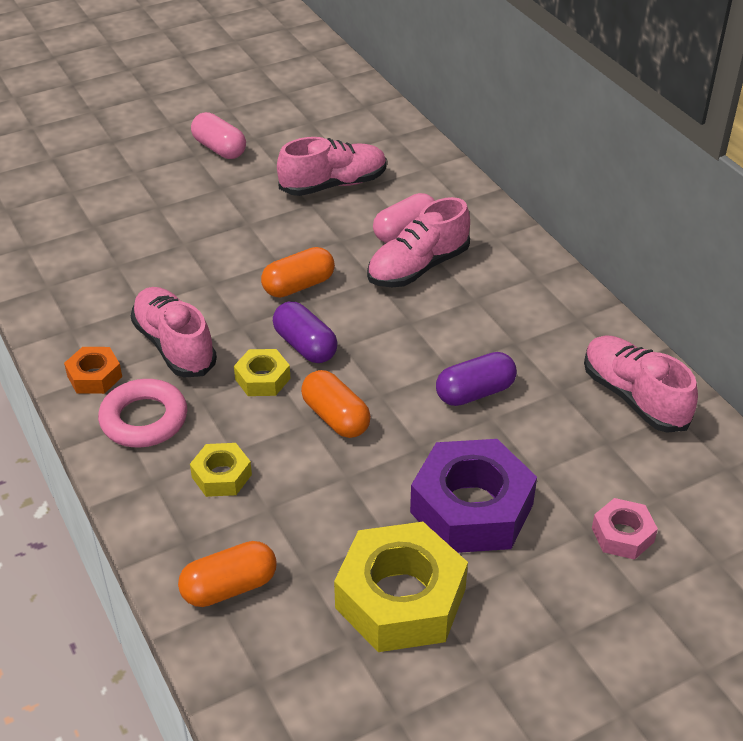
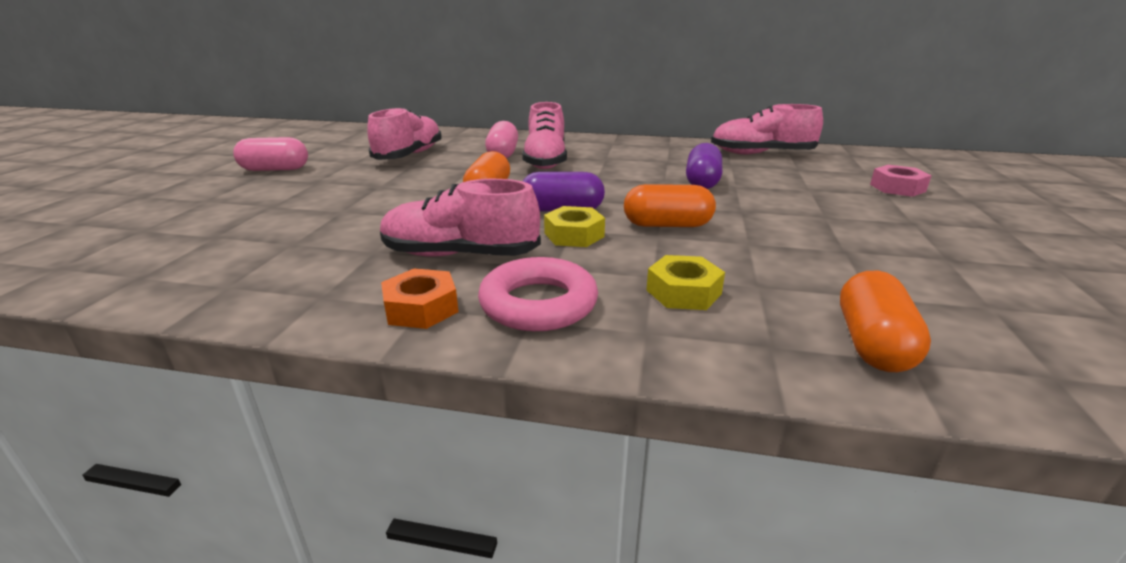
camera: 50 degrees left, 15 degrees down
yellow nut [334,522,468,652] -> none
purple nut [410,439,537,553] -> none

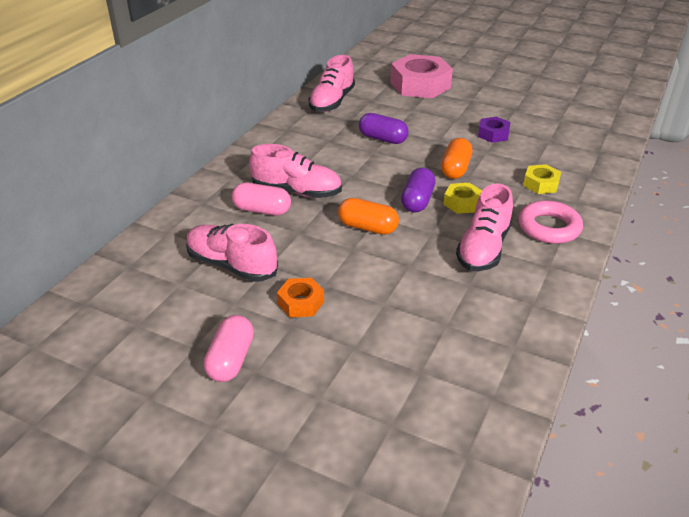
camera: 75 degrees left, 10 degrees up
orange nut [381,268,459,329] -> orange nut moved to [277,278,324,318]
orange capsule [840,271,931,372] -> none
pink nut [870,165,932,197] -> pink nut [390,54,453,98], size x2.02
none -> purple nut [478,117,510,143]

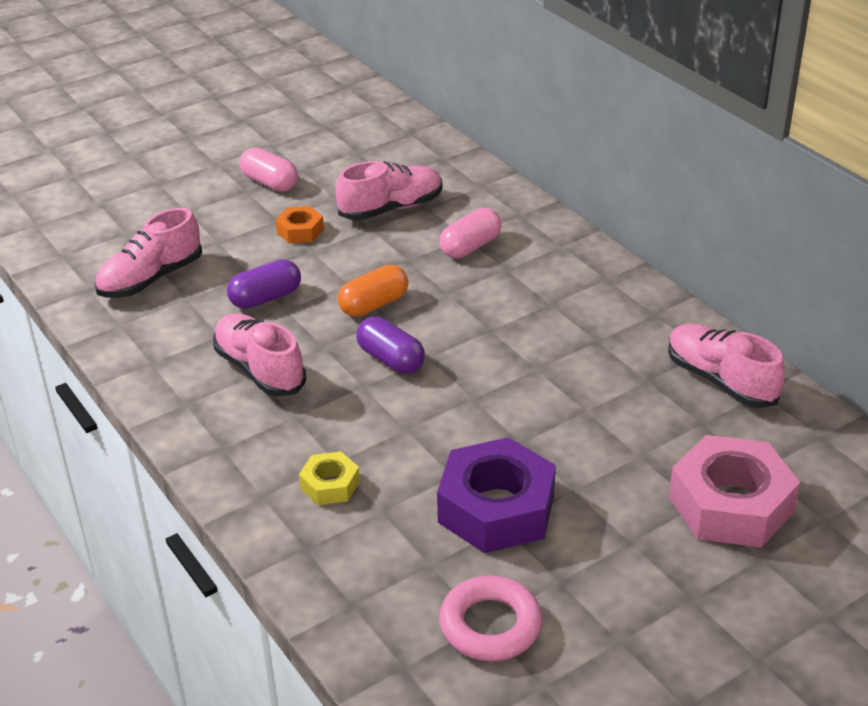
camera: 120 degrees right, 0 degrees up
pink shoe [249,144,342,198] -> pink shoe moved to [94,208,202,298]
purple capsule [359,113,409,144] -> purple capsule moved to [227,259,301,309]
orange capsule [441,138,472,179] -> none
yellow nut [443,183,482,214] -> none
purple nut [478,117,510,143] -> purple nut [437,437,556,553], size x2.02
pink ring [519,200,583,244] -> pink ring moved to [439,576,542,661]

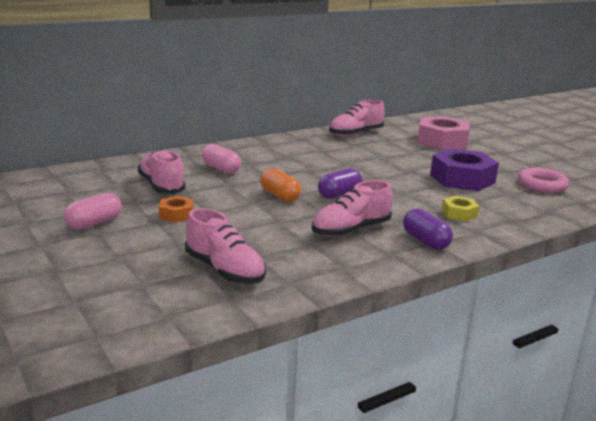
camera: 90 degrees left, 15 degrees down
purple capsule [227,259,301,309] -> purple capsule moved to [403,209,453,250]

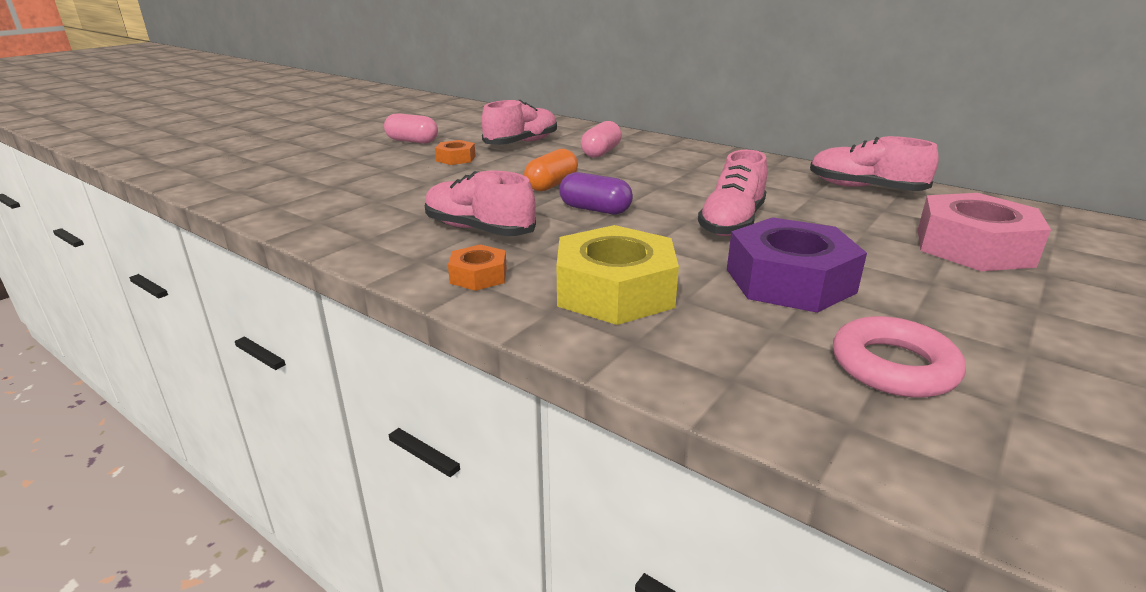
camera: 70 degrees right, 5 degrees up
pink shoe [185,208,266,284] -> pink shoe moved to [698,150,767,236]
purple capsule [403,209,453,250] -> orange nut [448,244,507,291]
yellow nut [442,196,479,221] -> yellow nut [557,225,679,325], size x2.02

